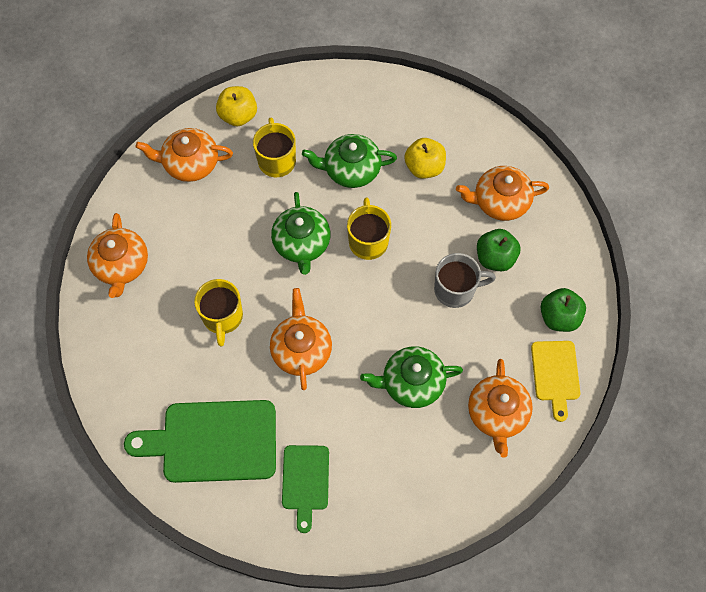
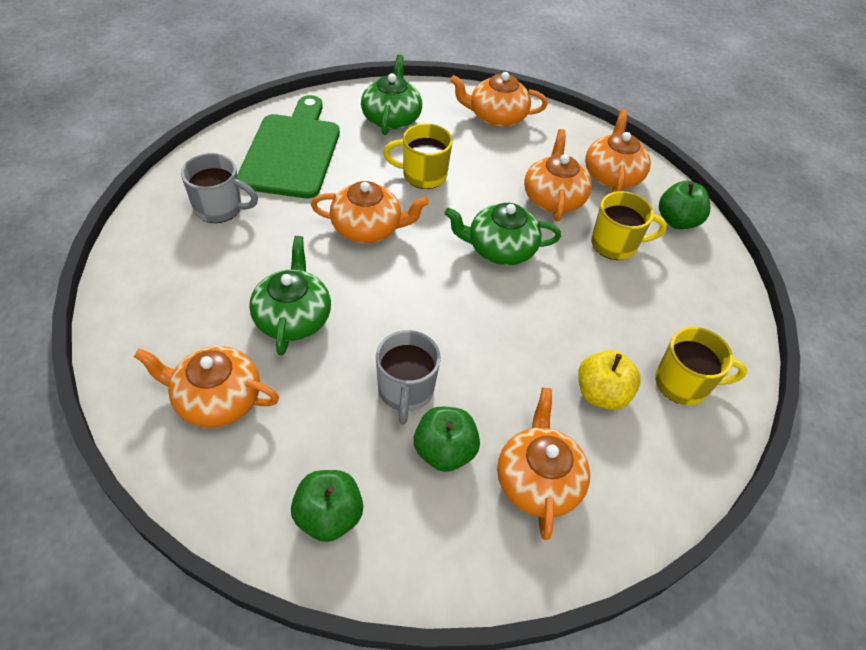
camera: 95 degrees right, 15 degrees down
yellow apple [216,86,257,126] -> green apple [659,181,710,229]
green cutting board [282,445,329,533] -> grey mug [181,153,258,223]
green teapot [302,134,397,188] -> green teapot moved to [361,55,422,135]
yellow mug [347,198,391,260] -> yellow mug moved to [655,327,747,405]
yellow cutting board [531,341,580,422] -> none
none -> orange teapot [524,129,592,221]

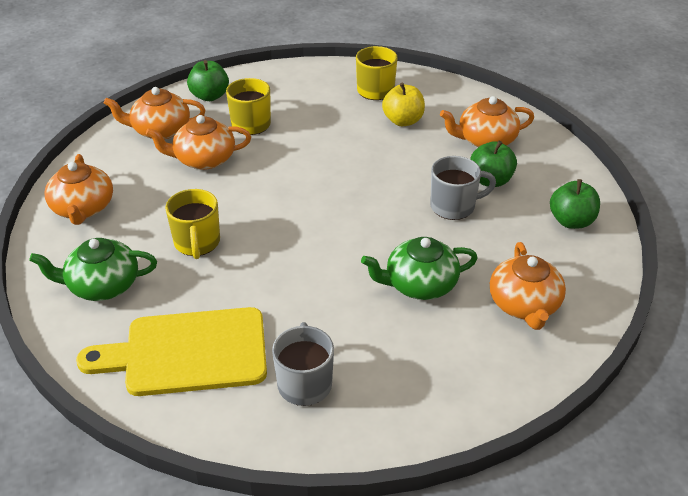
camera: 100 degrees left, 10 degrees down
green cutting board [237,95,340,199] -> yellow cutting board [76,307,267,396]
orange teapot [311,181,429,243] -> none
green teapot [444,203,561,265] -> none

